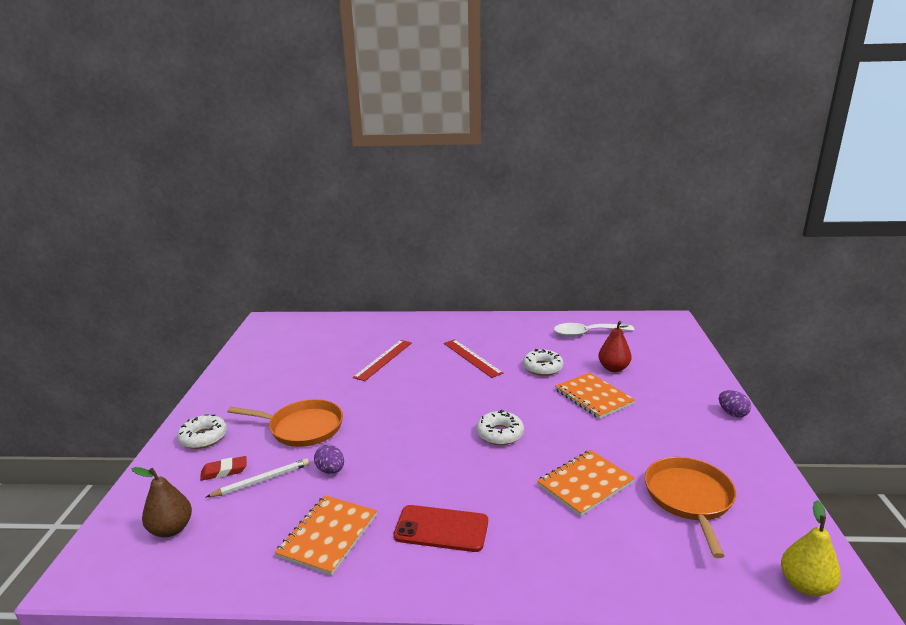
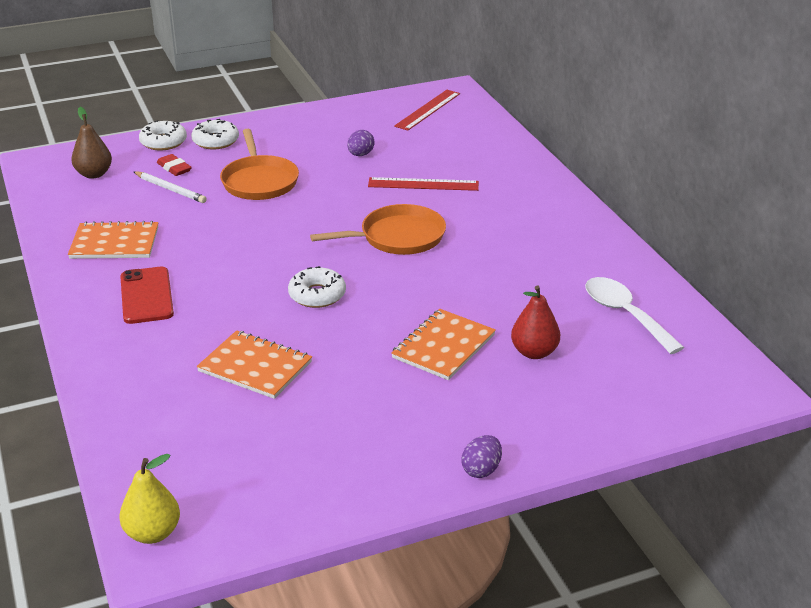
camera: 65 degrees right, 10 degrees up
purple egg [314,445,344,474] -> purple egg moved to [347,130,374,156]
red ruler [444,339,503,378] -> red ruler moved to [394,90,460,130]
white donut [523,349,564,376] -> white donut moved to [139,120,187,151]
orange pan [645,457,736,558] -> orange pan moved to [310,204,446,255]

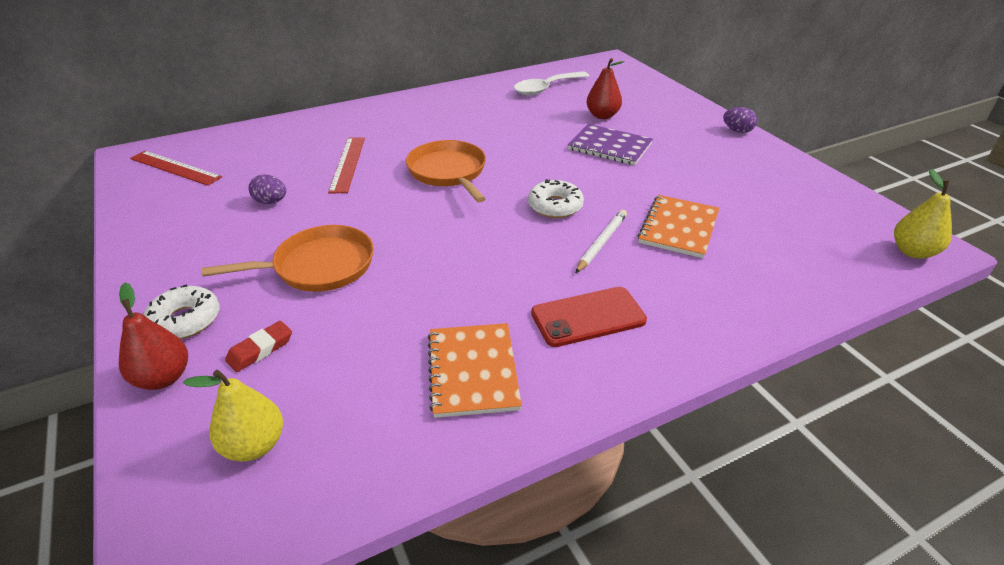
camera: 95 degrees left, 5 degrees up
brown pear [72,107,112,179] -> yellow pear [183,370,283,462]
white pencil [134,171,207,203] -> white pencil moved to [576,210,627,273]
white donut [139,120,187,151] -> red pear [119,283,188,390]
orange notebook [391,309,496,380] -> purple notebook [568,124,653,165]

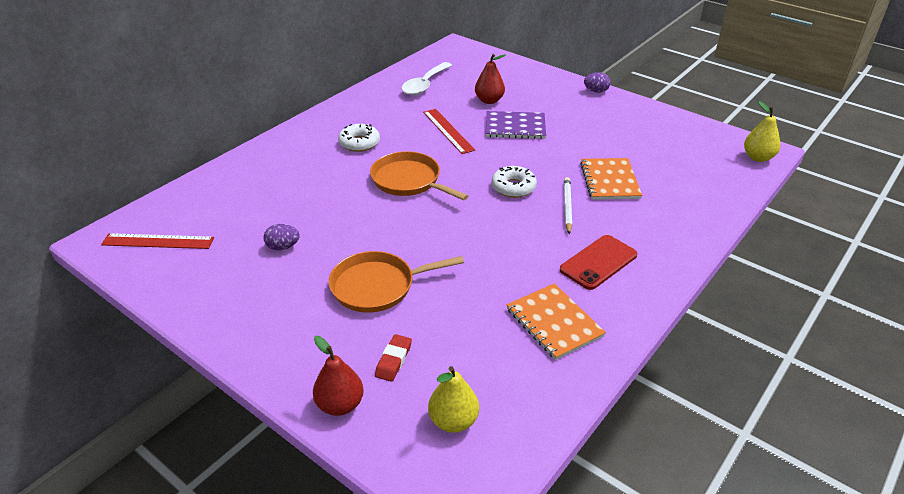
camera: 25 degrees left, 0 degrees up
white donut [144,284,219,339] -> white donut moved to [338,124,380,152]
orange pan [202,225,374,292] -> orange pan turned 150 degrees counterclockwise [329,251,464,313]
red ruler [328,137,365,193] -> red ruler moved to [423,109,475,154]

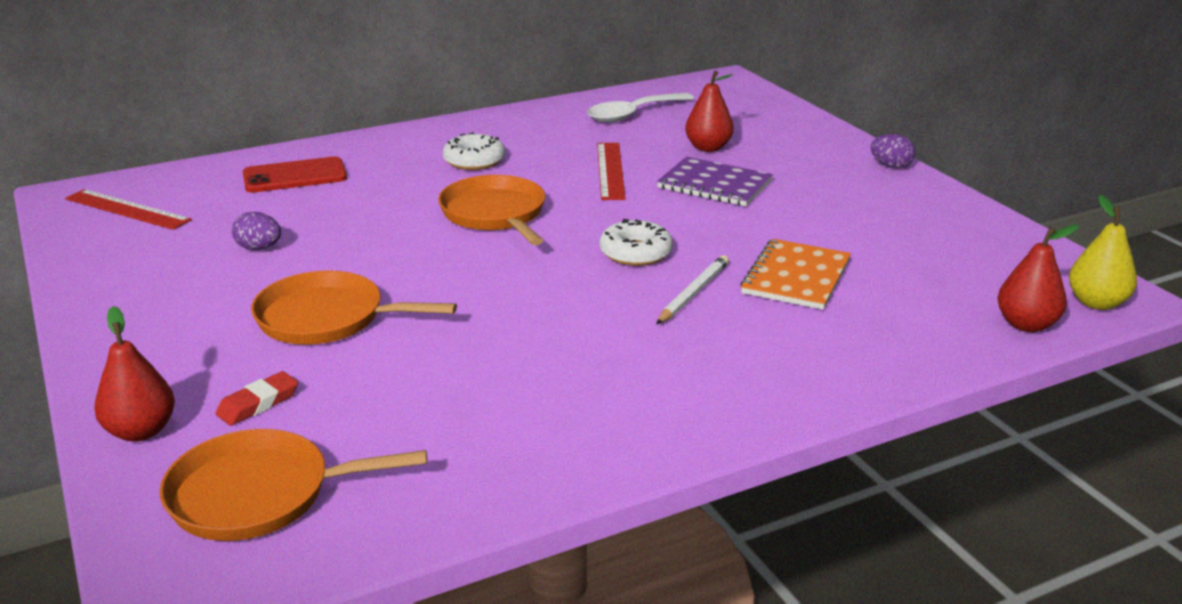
camera: 25 degrees right, 10 degrees down
yellow pear [428,366,479,433] -> orange pan [160,429,427,541]
orange notebook [507,283,606,360] -> none
red phone [560,235,637,290] -> red phone moved to [243,156,347,193]
none -> red pear [997,225,1079,332]

